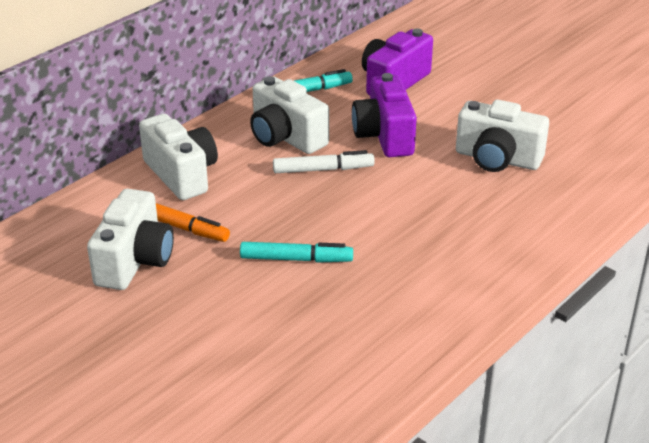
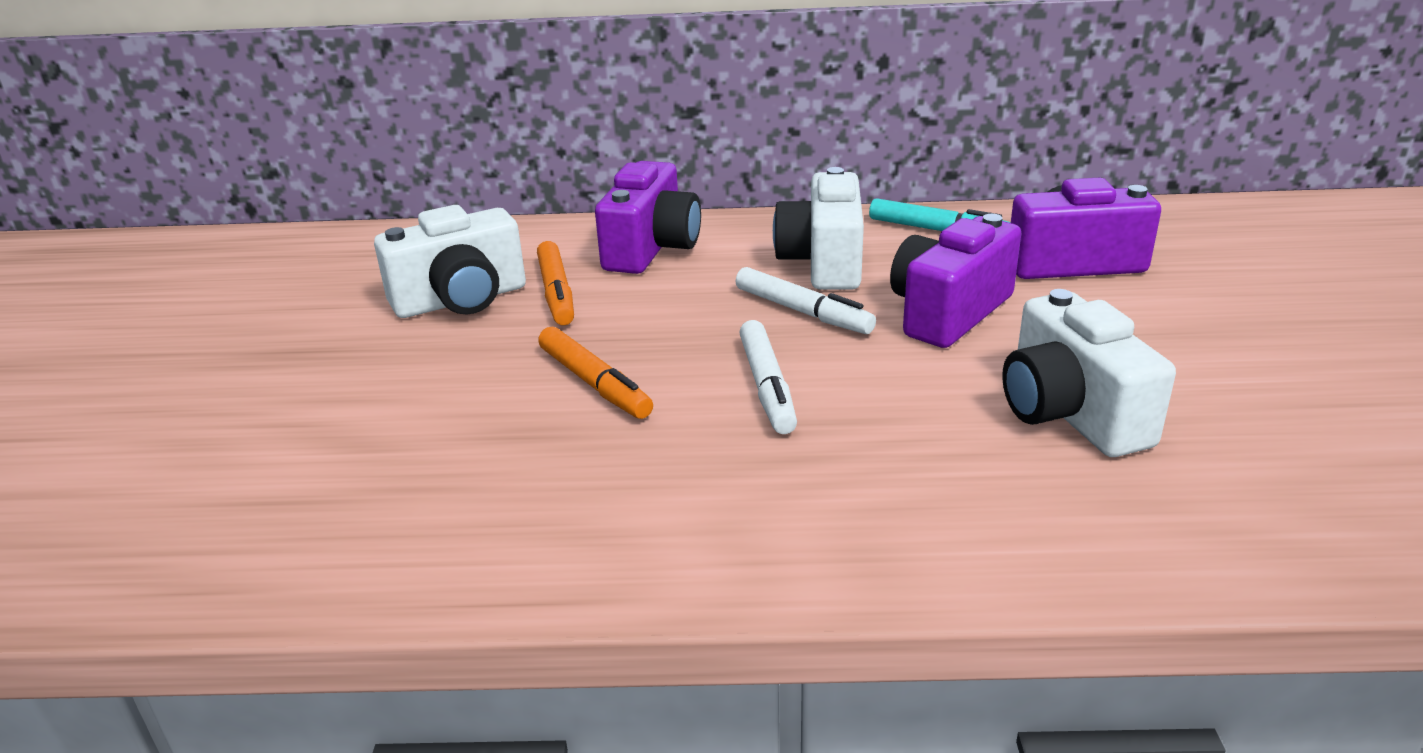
camera: 50 degrees right, 5 degrees down
white camera [139,114,218,200] -> purple camera [595,161,701,274]
turquoise marker [240,242,353,263] -> orange marker [538,327,653,419]
none -> white marker [739,320,797,434]

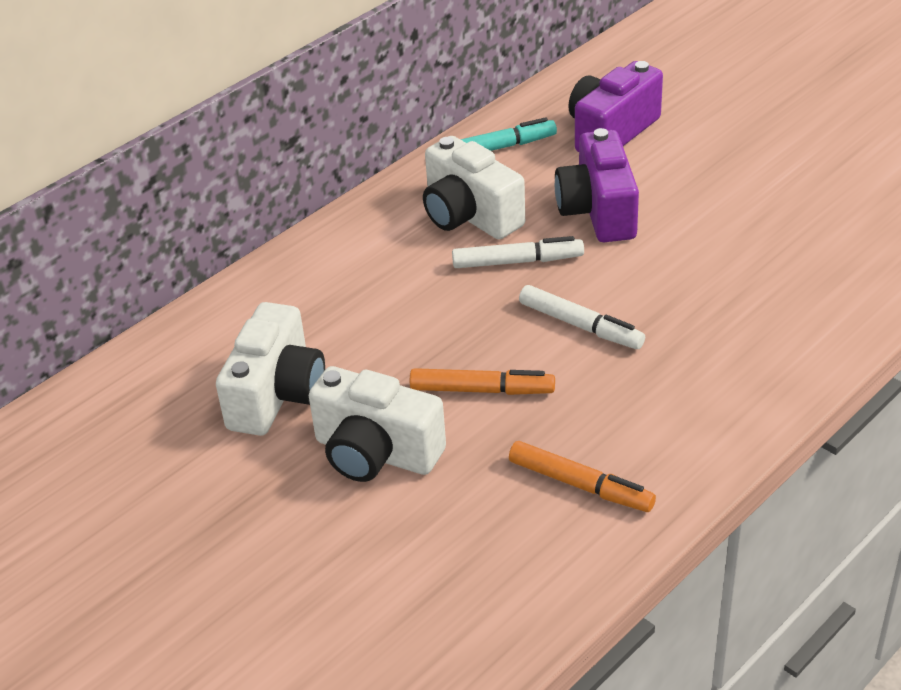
camera: 45 degrees left, 10 degrees up
orange marker [537,241,574,325] -> orange marker moved to [509,441,656,512]
purple camera [595,161,701,274] -> none
white camera [1002,289,1176,457] -> white camera moved to [309,366,446,482]

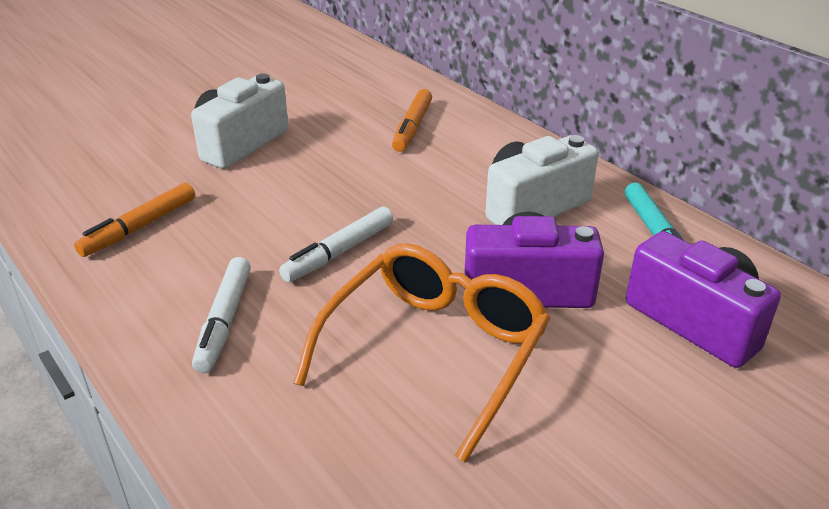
camera: 95 degrees right, 5 degrees down
white camera [216,302,325,436] -> none
orange marker [410,368,555,395] -> orange marker moved to [392,89,432,152]
white marker [452,236,584,268] -> white marker moved to [192,257,251,373]
none -> orange glasses [293,243,550,463]

